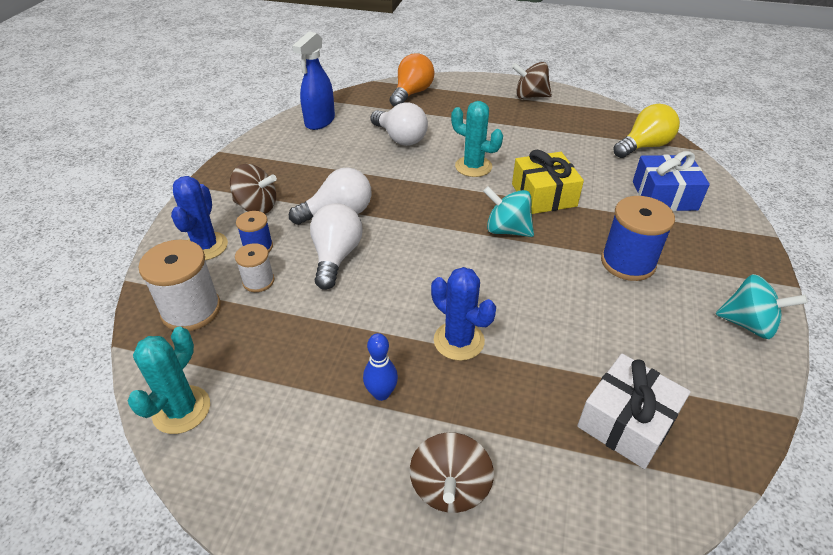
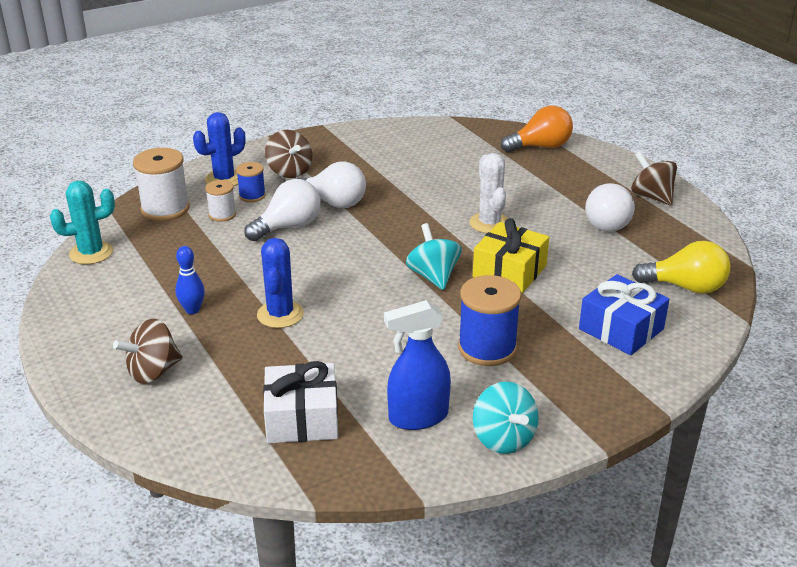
camera: 45 degrees right, 10 degrees down
blue spray bottle [292,32,335,130] -> blue spray bottle moved to [384,300,451,430]
white light bulb [370,102,428,146] -> white light bulb moved to [585,183,635,232]
turquoise cactus [451,101,503,177] -> white cactus [469,153,508,233]

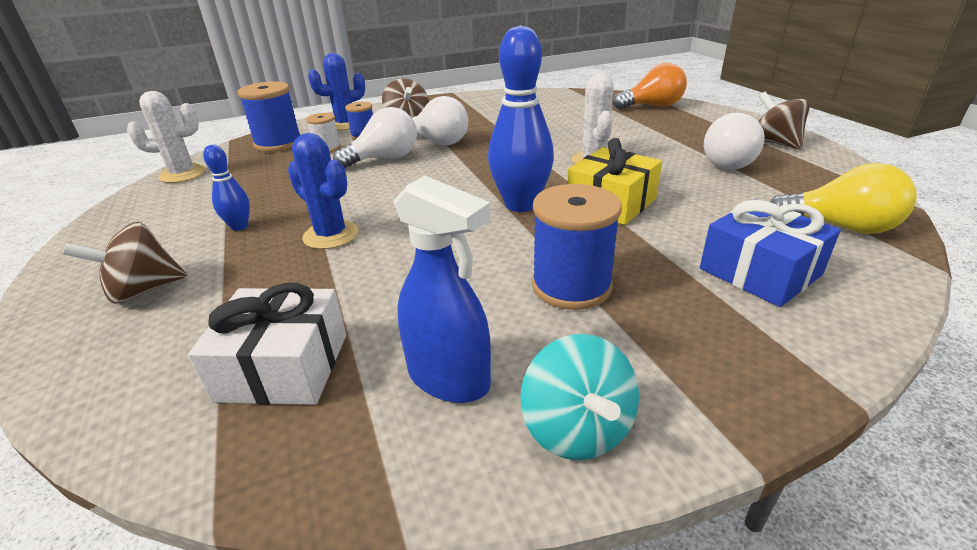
camera: 10 degrees right, 0 degrees up
turquoise cactus [50,181,115,264] -> white cactus [127,91,206,183]
white spool [133,148,190,221] -> blue spool [237,81,300,152]
blue cactus [257,238,304,328] -> blue cactus turned 60 degrees counterclockwise [288,133,359,249]
blue spray bottle [384,300,451,430] -> blue spray bottle turned 135 degrees counterclockwise [394,176,491,403]
turquoise spinning top [406,223,462,290] -> blue bowling pin [488,26,554,212]

